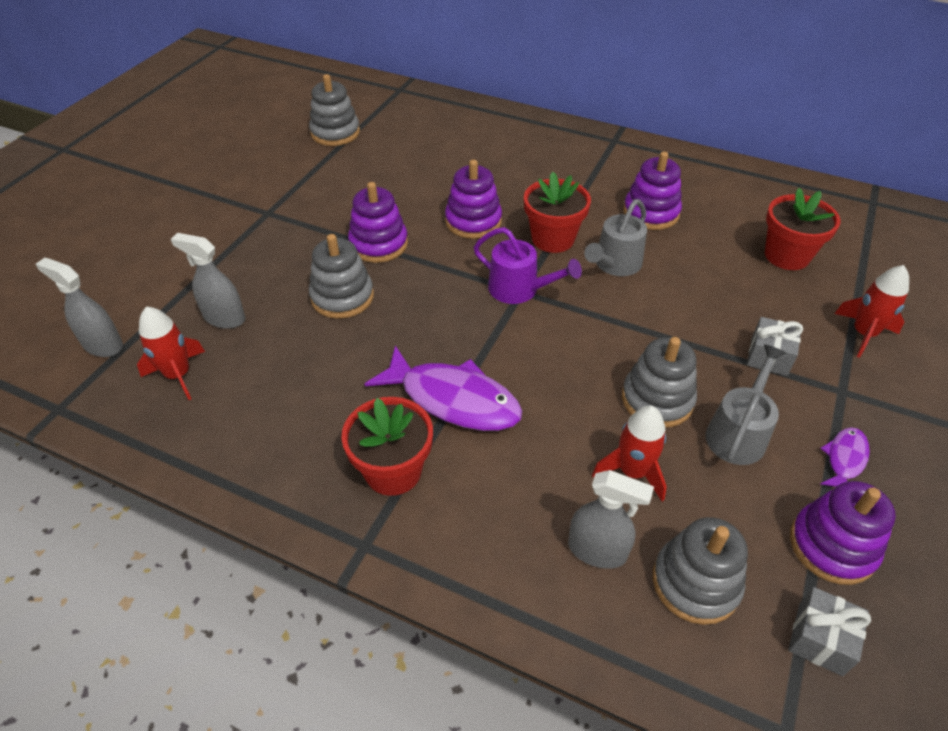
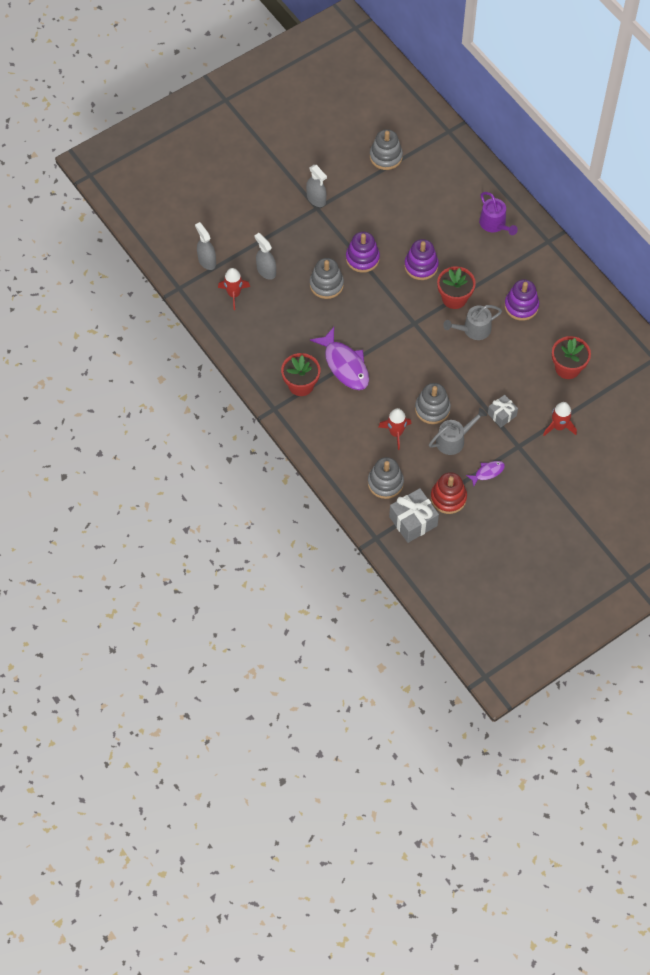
camera: 30 degrees right, 15 degrees up
purple watering can [474,227,582,304] -> purple watering can moved to [479,192,518,235]
grey spray bottle [568,470,654,569] -> grey spray bottle moved to [306,165,327,207]
grey gift [788,587,871,676] -> grey gift [389,488,439,543], size x1.64
purple stacking toy [790,481,896,585] -> red stacking toy [431,472,467,514]

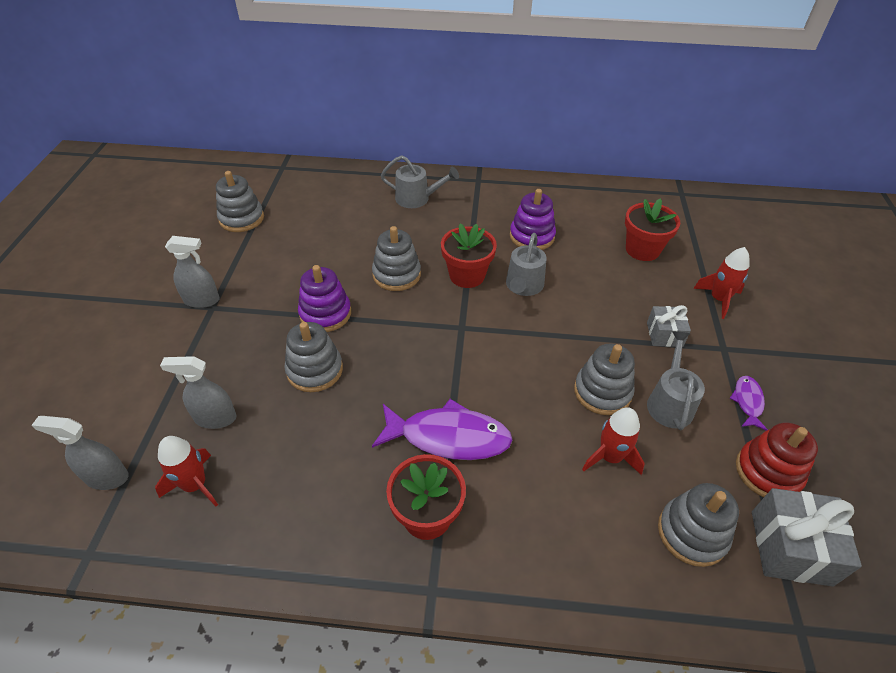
camera: 50 degrees left, 15 degrees down
purple stacking toy [404,239,439,280] -> grey stacking toy [372,226,421,291]
purple watering can [479,192,518,235] -> grey watering can [381,155,459,208]

